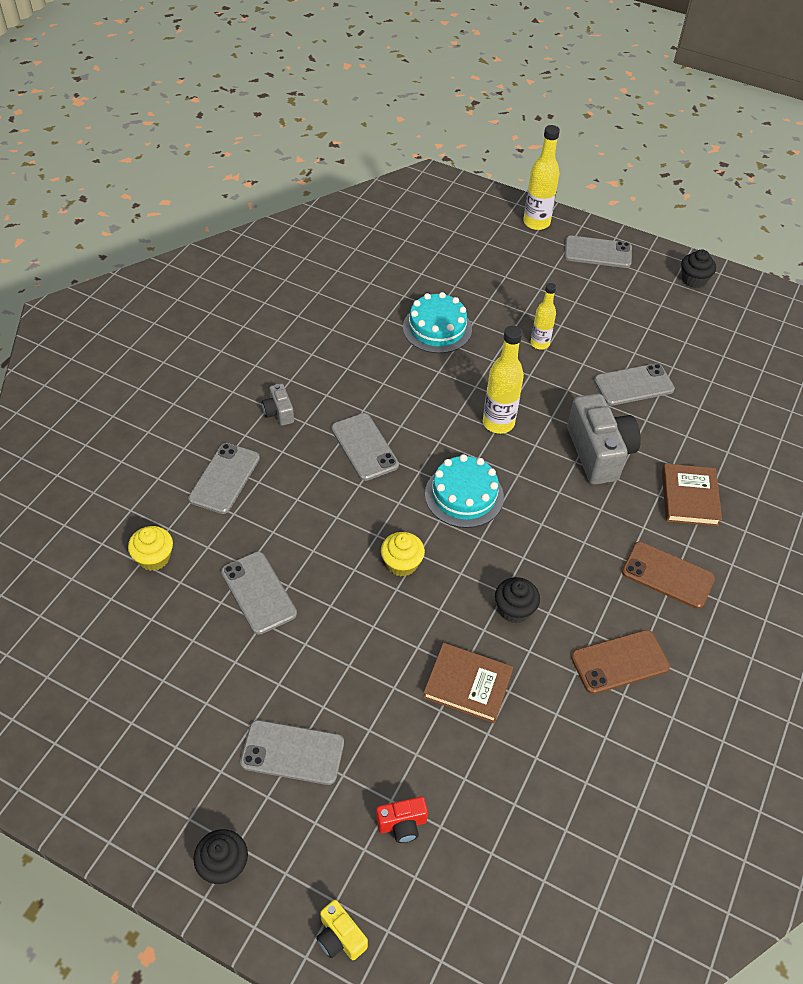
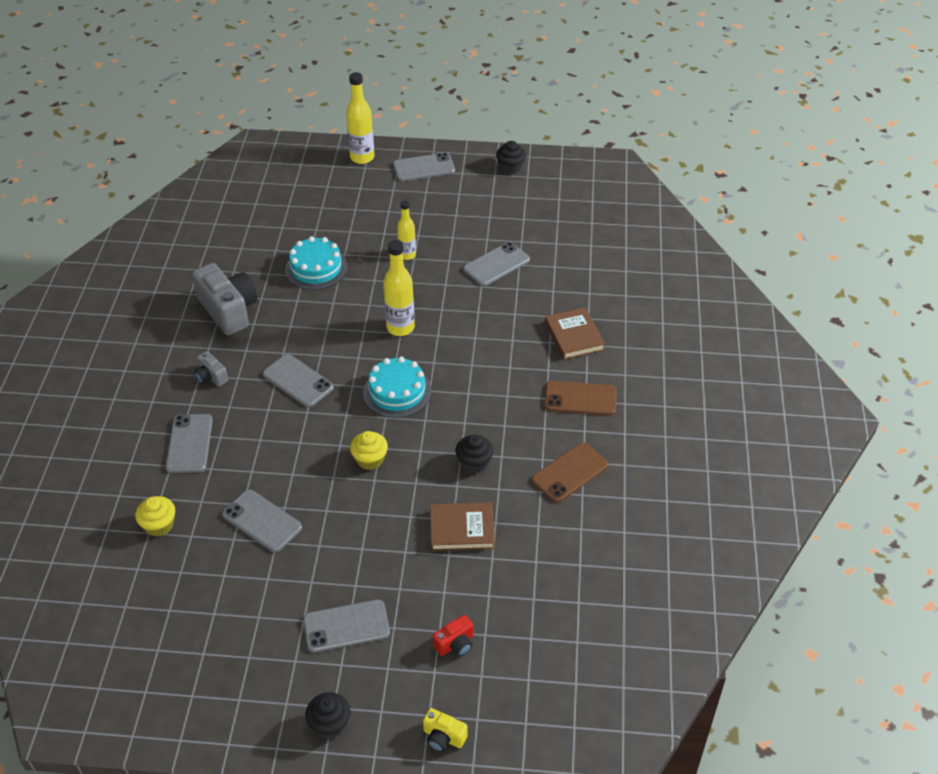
camera: 20 degrees left, 5 degrees down
grey camera [567,394,641,485] -> grey camera moved to [192,263,257,335]

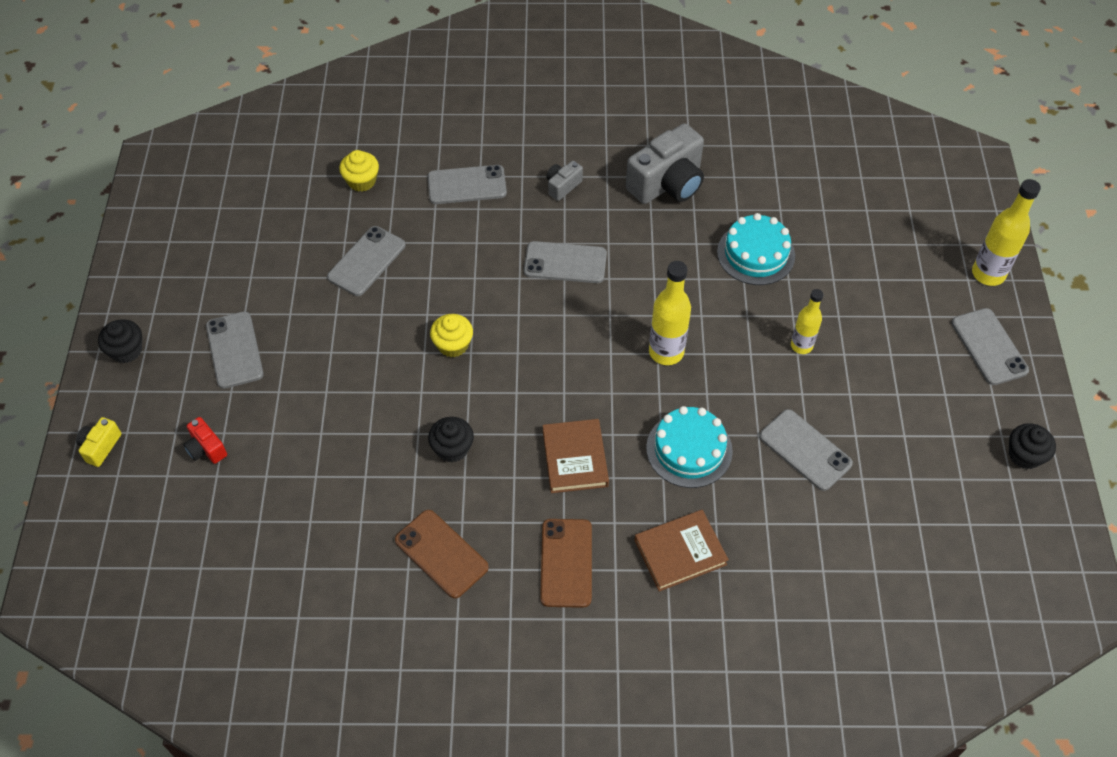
camera: 85 degrees right, 10 degrees up
grey phone [263,354,334,407] -> grey phone turned 60 degrees clockwise [524,241,607,283]
turquoise cake [363,357,432,418] -> turquoise cake moved to [646,406,733,488]
brown book [430,502,495,551] -> brown book moved to [542,419,609,493]

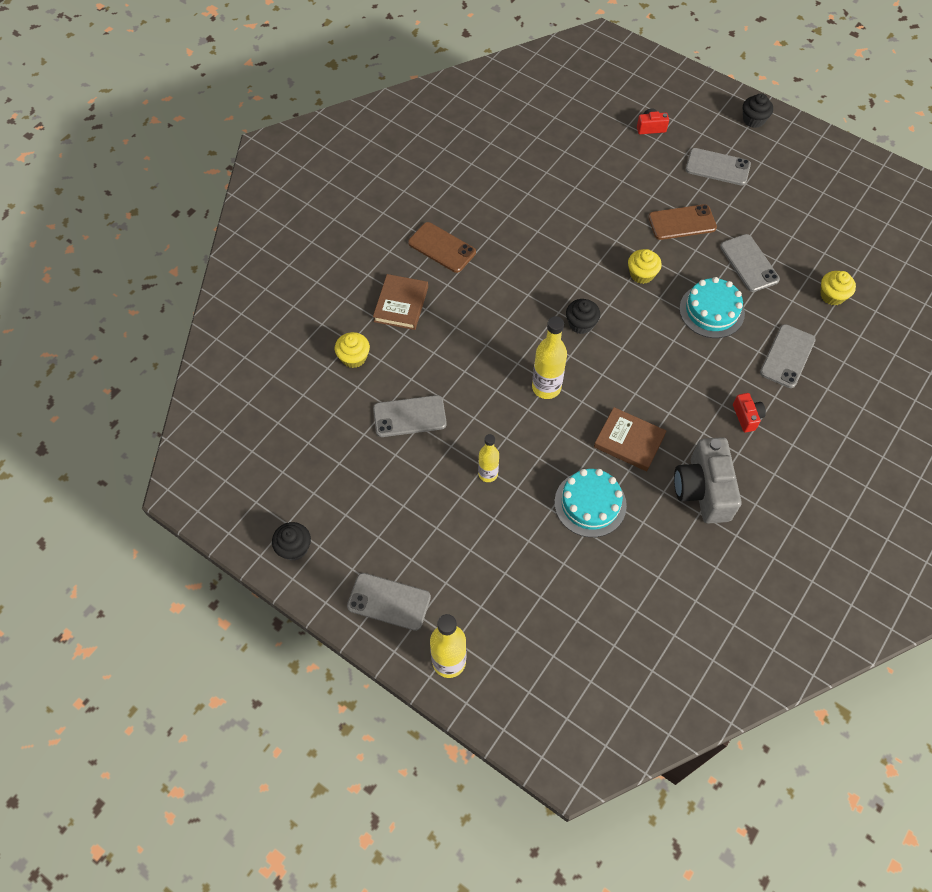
camera: 125 degrees right, 5 degrees up
yellow camera [76,417,121,467] -> none
brown phone [395,510,489,598] -> brown phone moved to [648,204,717,240]
black cupcake [428,417,474,462] -> black cupcake moved to [566,299,600,334]
grey phone [524,241,607,283] -> none
brown book [542,419,609,493] -> brown book moved to [594,407,666,471]
grey camera [546,161,583,201] -> red camera [733,393,766,433]
turquoise cake [646,406,733,488] -> turquoise cake moved to [679,277,745,338]
none -> yellow cupcake [335,332,370,368]

